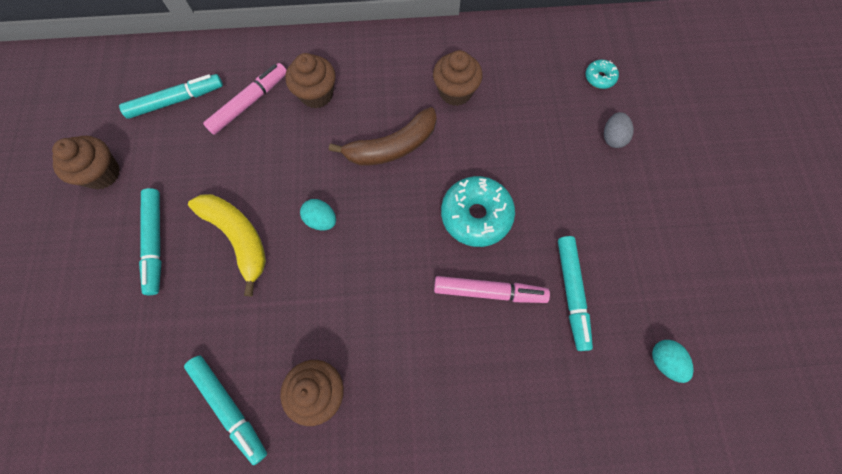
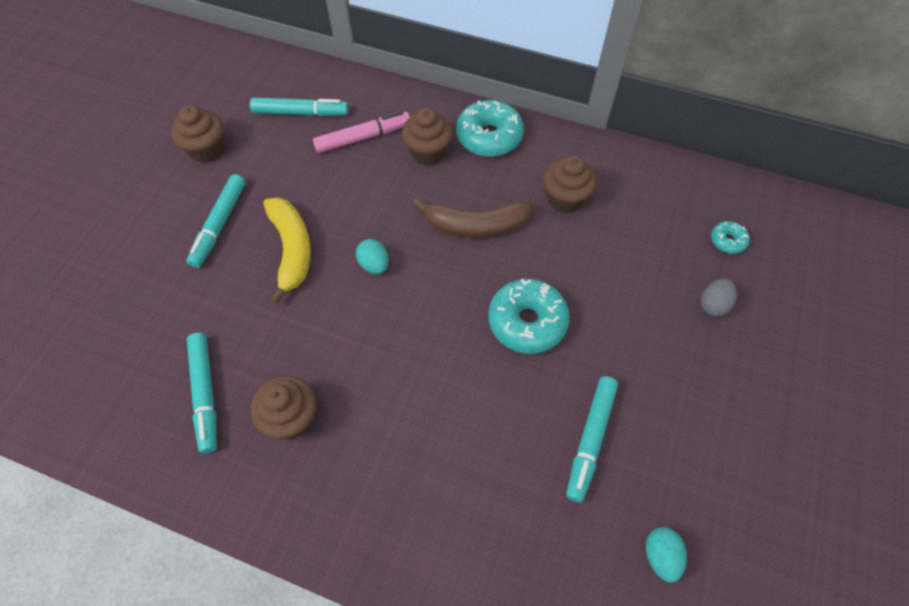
camera: 25 degrees right, 10 degrees down
pink marker [434,276,550,303] -> none
none -> turquoise donut [456,100,524,157]

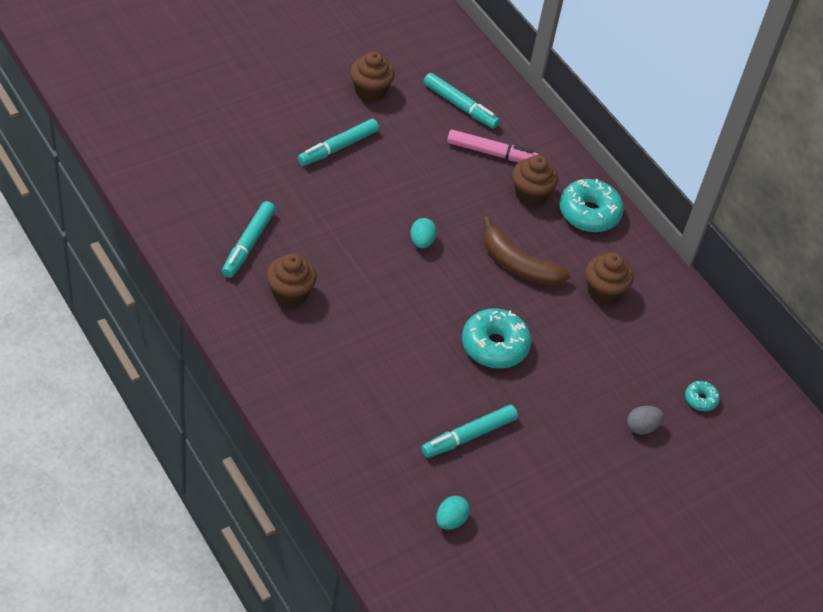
camera: 30 degrees right, 10 degrees down
yellow banana [264,197,311,304] -> none

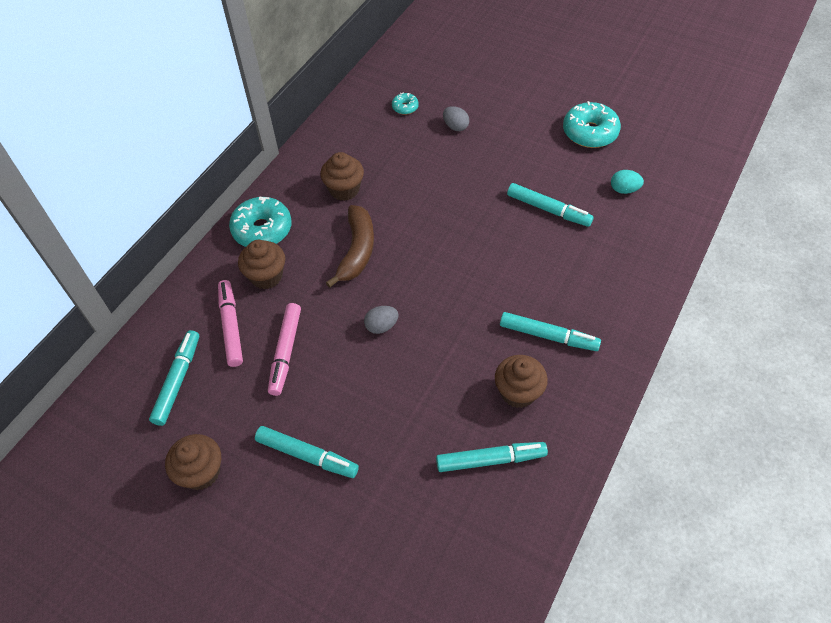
camera: 110 degrees left, 5 degrees up
turquoise egg [410,218,437,248] -> grey egg [364,306,399,334]
turquoise donut [462,308,531,369] -> turquoise donut moved to [563,101,621,148]
none -> pink marker [268,303,301,396]
none -> turquoise marker [500,312,601,351]

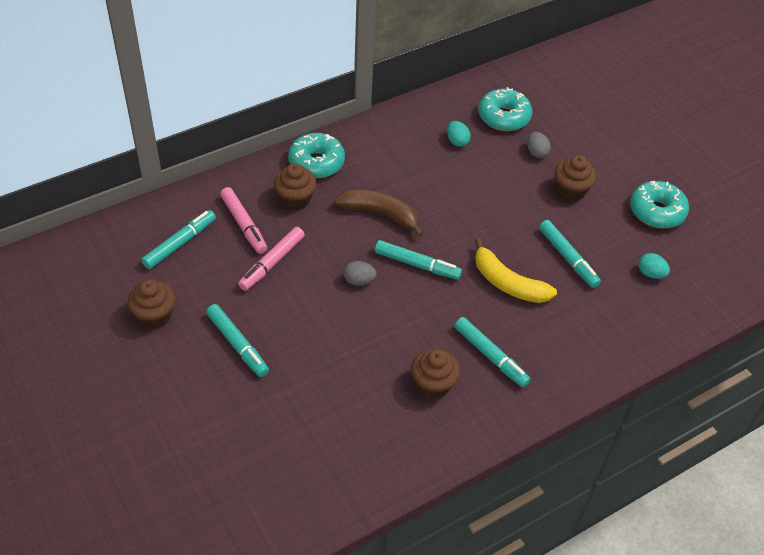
camera: 25 degrees right, 5 degrees down
pink marker [218,280,243,367] -> pink marker turned 135 degrees clockwise [220,187,267,254]
brown cupcake [320,152,364,201] -> brown cupcake moved to [555,155,596,201]
brown banana [326,205,374,288] -> brown banana turned 105 degrees counterclockwise [334,189,424,237]
turquoise donut [392,93,419,115] -> turquoise donut [479,87,532,131], size x2.02
turquoise marker [436,442,548,472] -> turquoise marker moved to [375,240,462,280]
none -> turquoise egg [447,121,471,147]
none -> yellow banana [475,239,557,303]

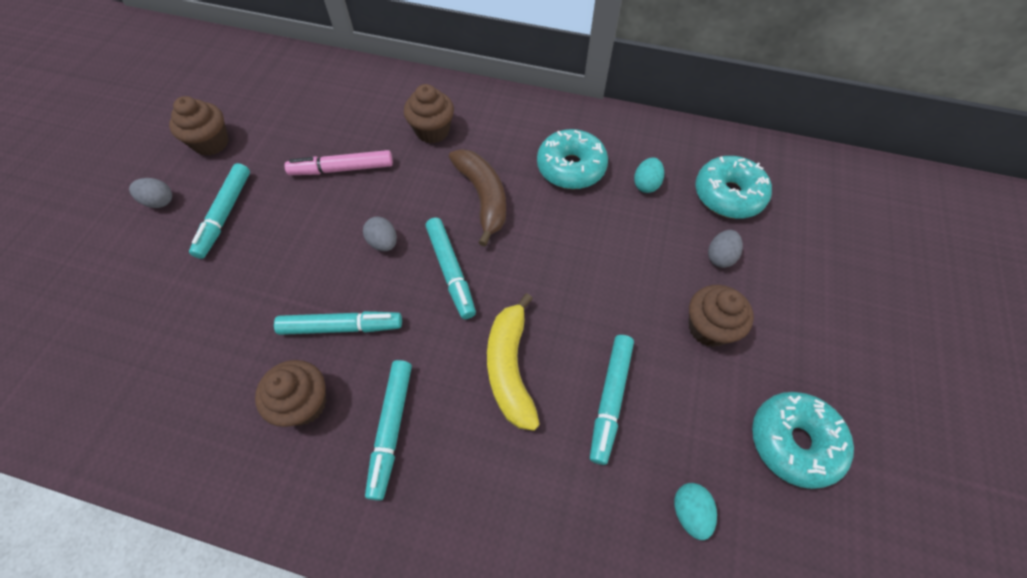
camera: 50 degrees right, 10 degrees up
turquoise marker [141,210,216,269] -> turquoise marker moved to [274,311,402,335]
pink marker [220,187,267,254] -> none
turquoise donut [288,133,345,178] -> turquoise donut moved to [537,129,608,189]
none -> grey egg [129,178,172,208]

